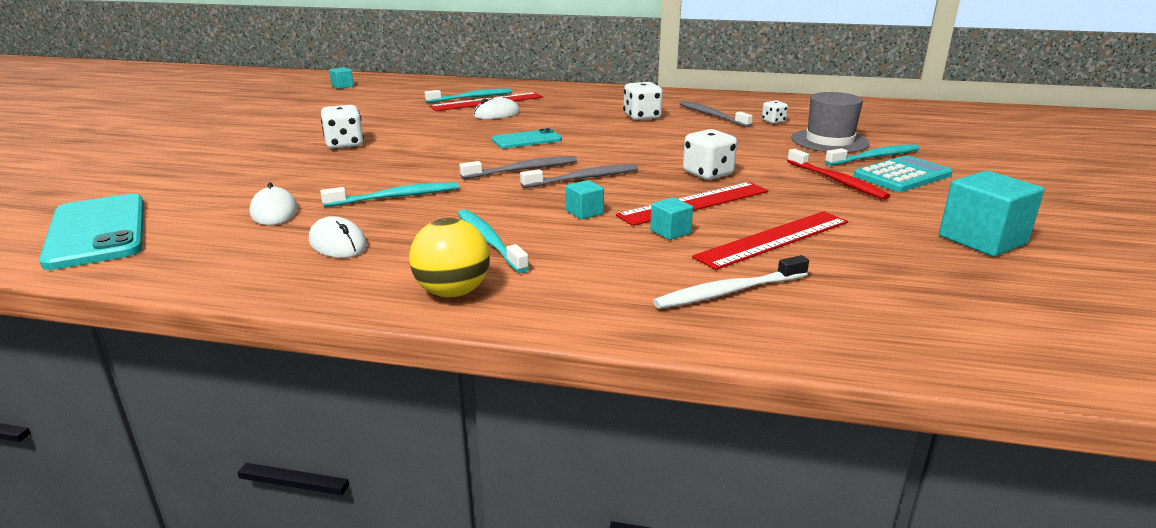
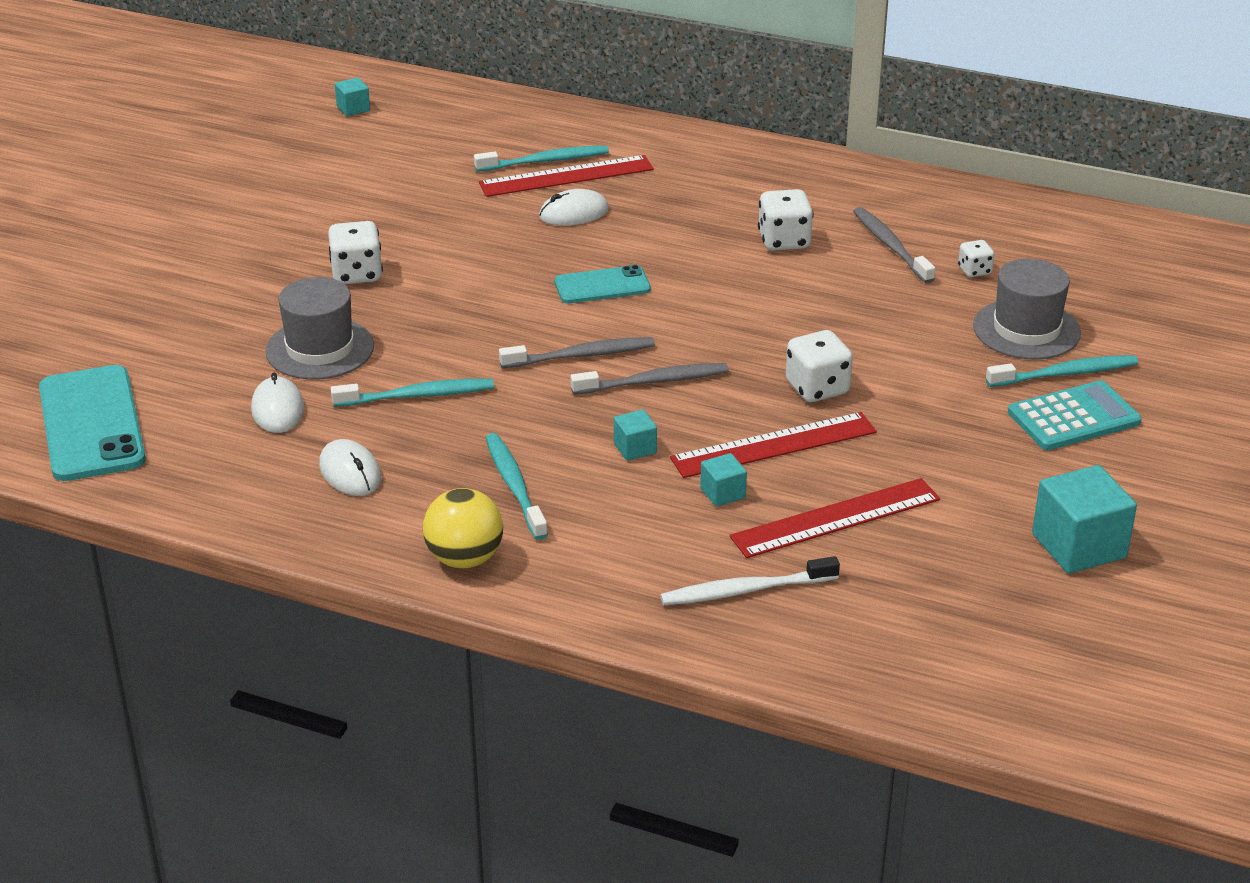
camera: 10 degrees right, 10 degrees up
red toothbrush [787,149,890,200] -> none
none -> grey hat [265,277,374,380]

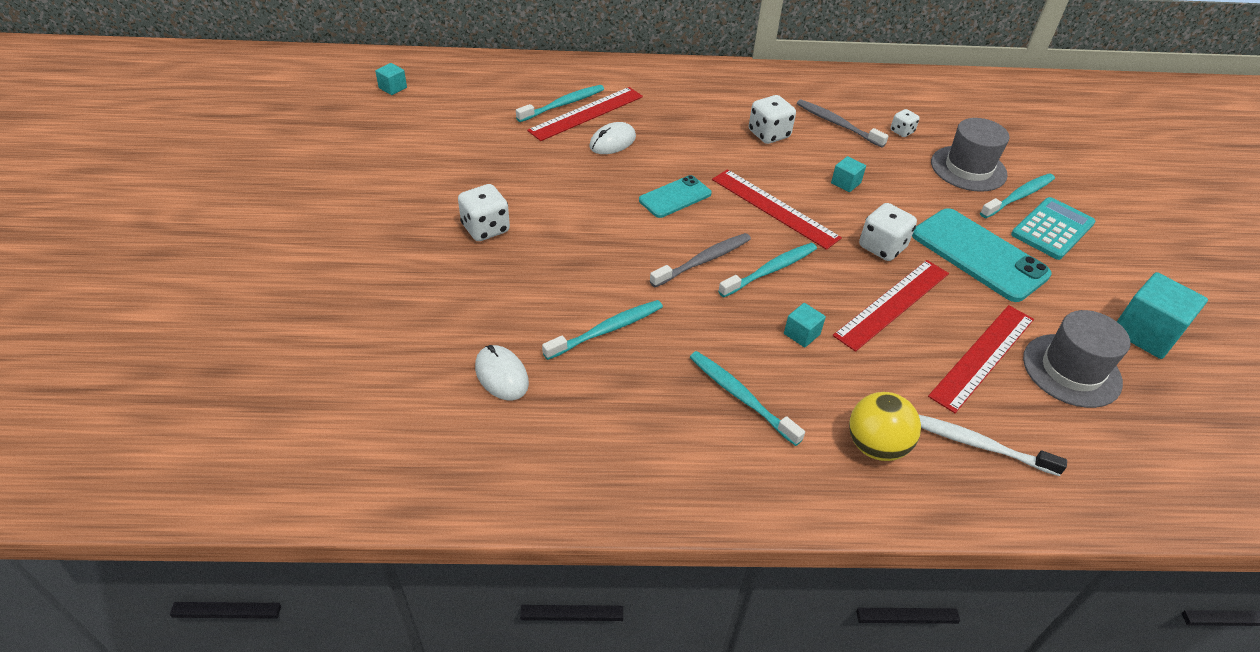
camera: 25 degrees left, 10 degrees up
turquoise phone [39,365,146,481] -> turquoise phone moved to [912,208,1052,302]
grey hat [265,277,374,380] -> grey hat moved to [1023,310,1130,408]
white mouse [319,439,381,496] -> none
yellow ball [423,488,503,568] -> yellow ball moved to [849,392,921,461]
grey toothbrush [570,363,728,395] -> turquoise toothbrush [718,243,817,297]
white toothbrush [660,556,840,605] -> white toothbrush turned 60 degrees clockwise [919,415,1067,476]
turquoise cube [700,453,747,507] -> turquoise cube moved to [831,156,866,192]
none -> red ruler [712,169,842,250]

